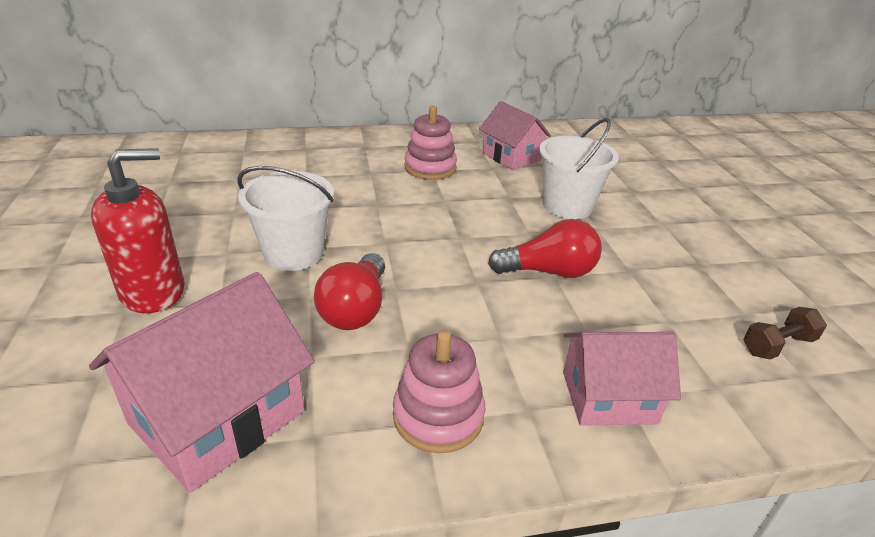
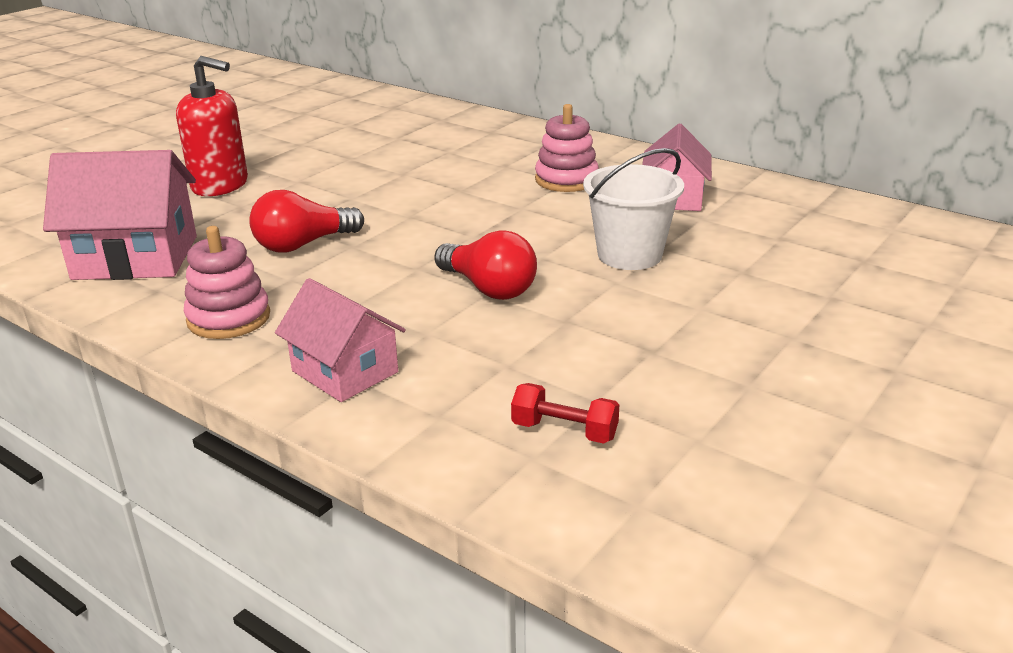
camera: 50 degrees right, 5 degrees down
white bucket [238,166,334,271] -> none
brown dumbbell [744,307,827,360] -> red dumbbell [511,383,619,444]

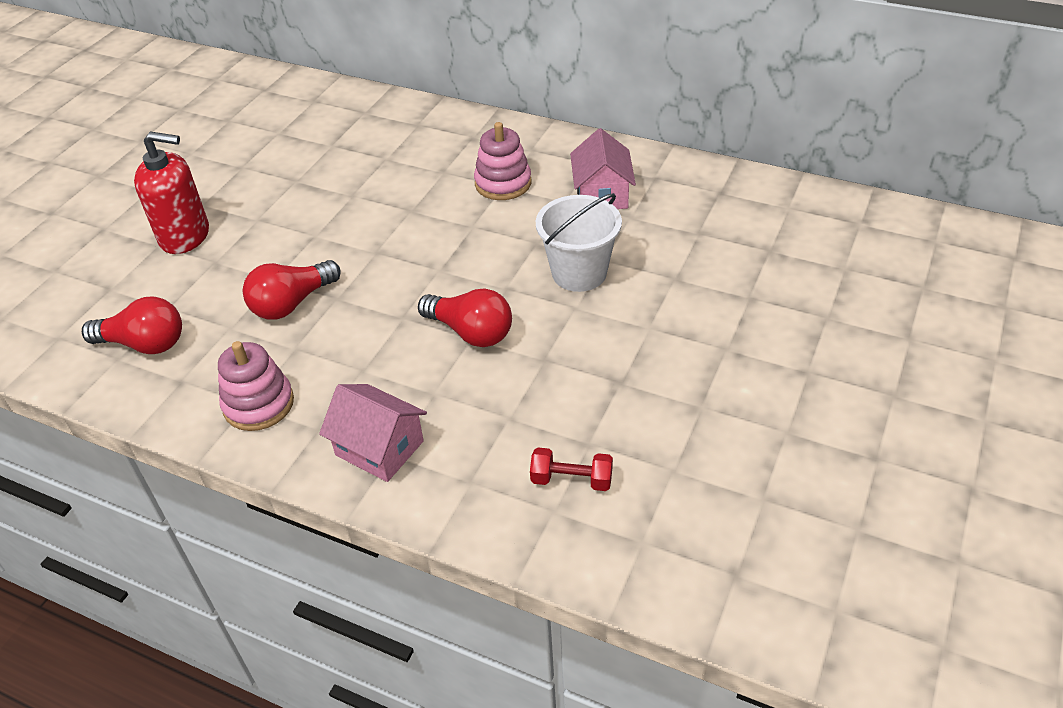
camera: 10 degrees left, 15 degrees up
pink house [43,150,197,280] -> red light bulb [82,297,182,354]

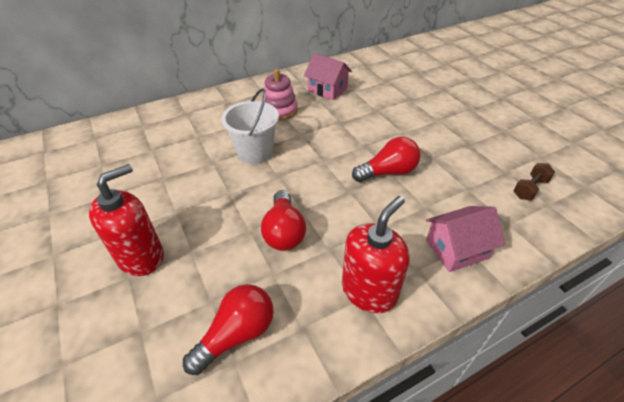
camera: 55 degrees left, 0 degrees up
pink stacking toy [218,341,294,431] -> red soap dispenser [342,196,410,313]
red dumbbell [530,448,613,491] -> brown dumbbell [513,163,555,200]
white bucket [536,193,622,292] -> white bucket moved to [221,88,279,164]

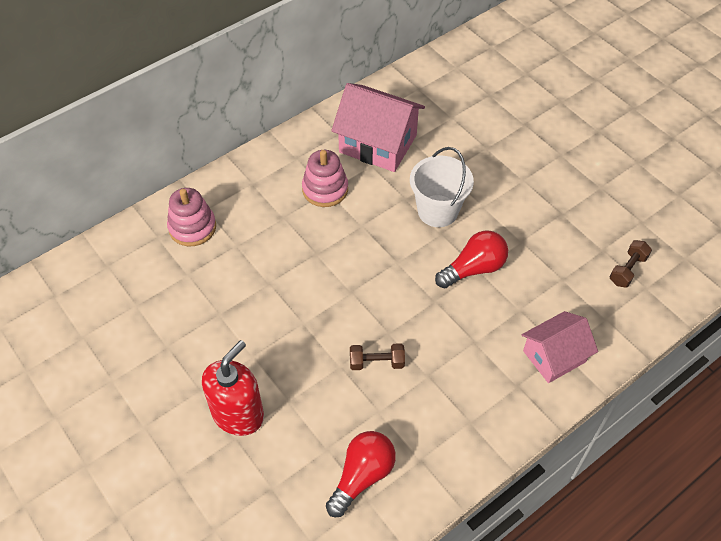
camera: 10 degrees left, 10 degrees up
white bucket [221,88,279,164] -> white bucket moved to [410,147,474,227]
red light bulb [261,190,306,251] -> brown dumbbell [350,343,405,370]
pink house [304,53,352,100] -> pink house [331,83,425,172], size x1.53
red soap dispenser [342,196,410,313] -> none
none -> pink stacking toy [167,188,216,246]

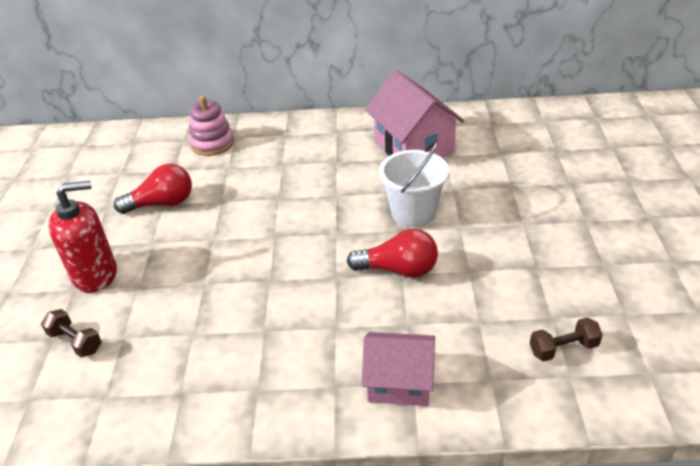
camera: 40 degrees right, 15 degrees down
pink stacking toy [302,150,348,207] -> none
red light bulb [326,431,396,517] -> red light bulb moved to [114,164,192,214]
brown dumbbell [350,343,405,370] -> brown dumbbell moved to [41,309,102,358]

